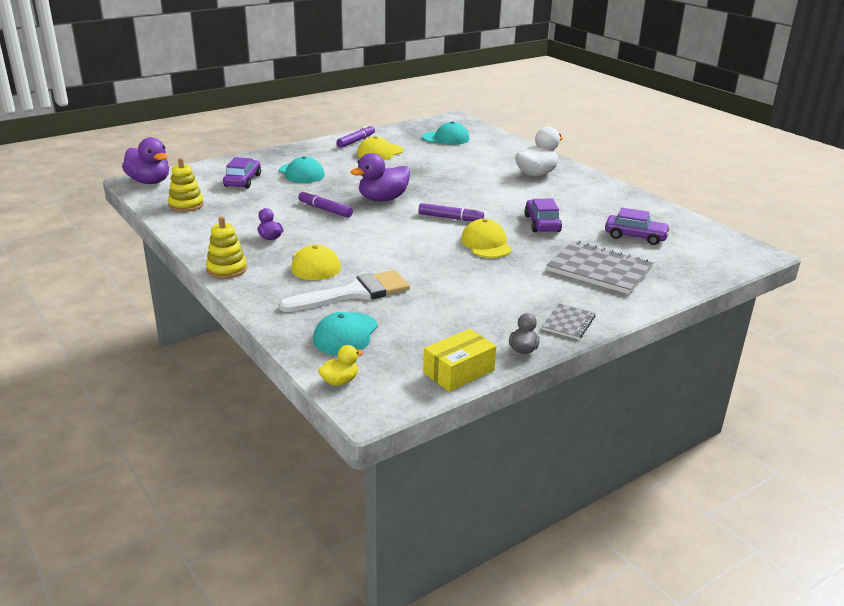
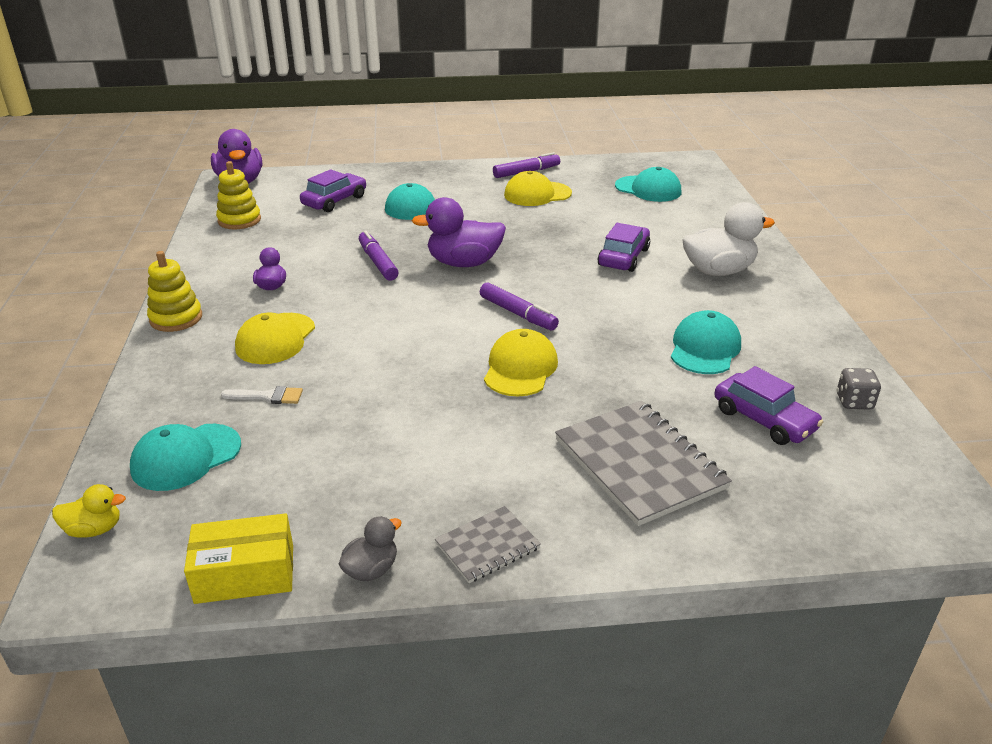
camera: 30 degrees right, 5 degrees up
white brush [279,270,410,312] -> white brush [221,386,303,404], size x0.43
purple car [524,199,562,232] -> purple car moved to [598,223,650,272]
none -> turquoise cap [671,310,741,374]
none -> grey dice [837,368,881,410]

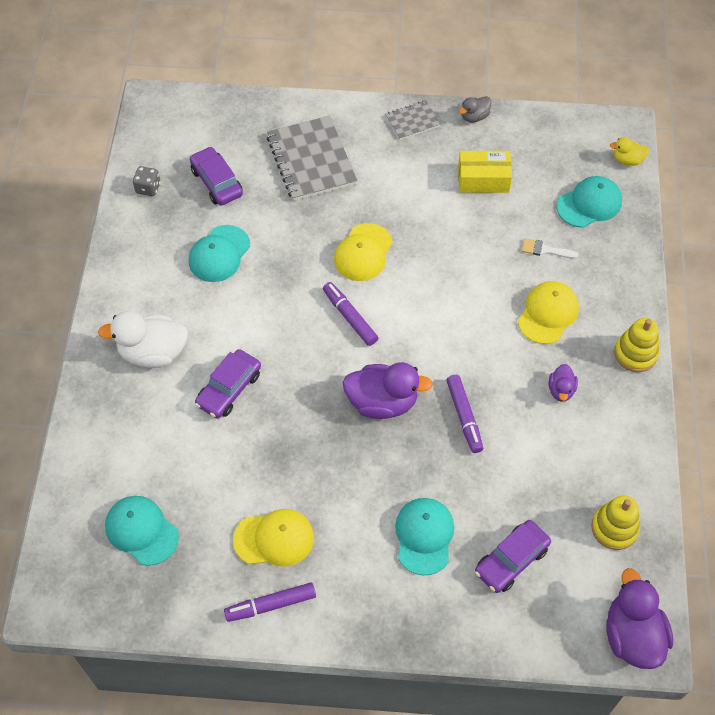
camera: 170 degrees left, 25 degrees up
yellow box [184,513,293,604] -> yellow box moved to [458,151,512,193]

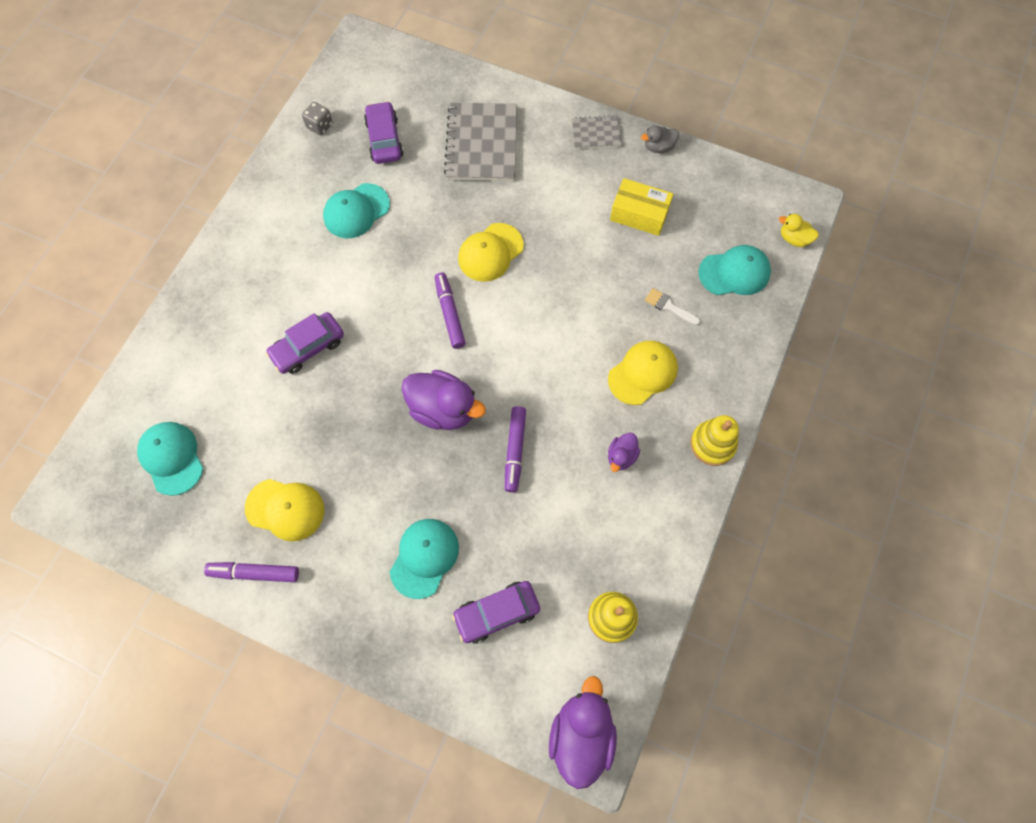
camera: 20 degrees right, 10 degrees up
white duck [98,311,188,368] -> none

